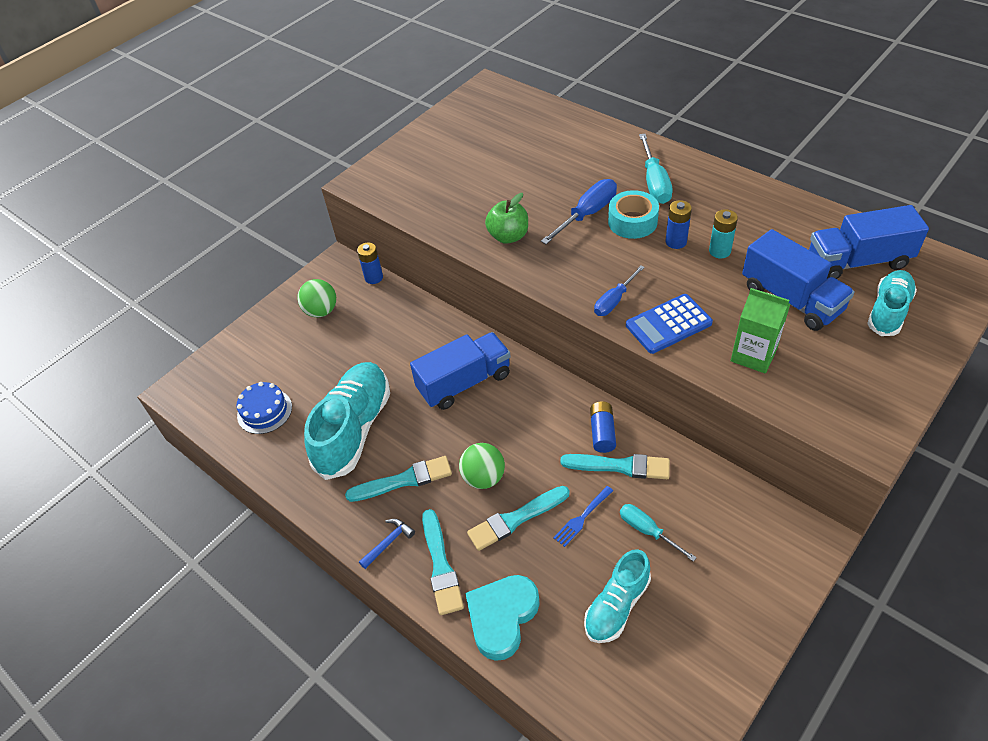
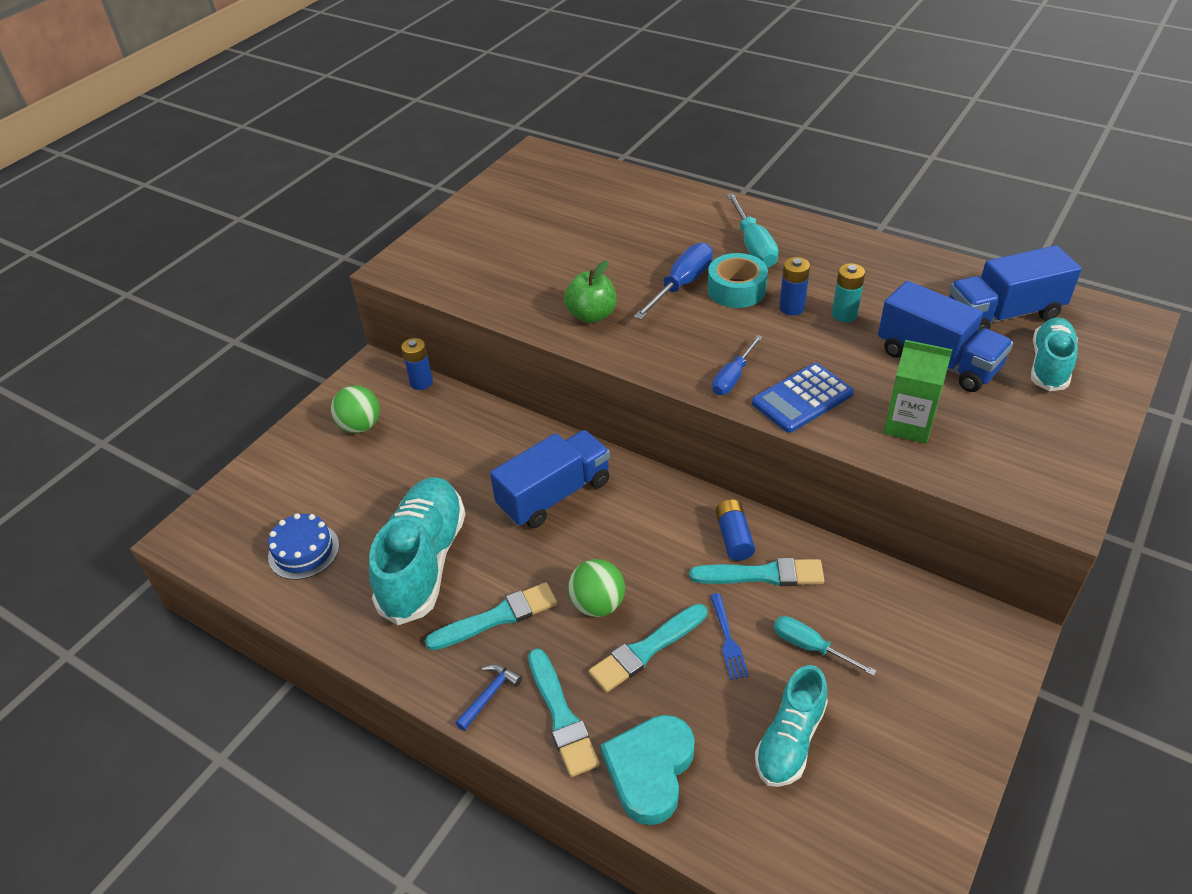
camera: 10 degrees left, 5 degrees down
blue fork [553,486,613,547] -> blue fork turned 45 degrees counterclockwise [710,593,749,680]

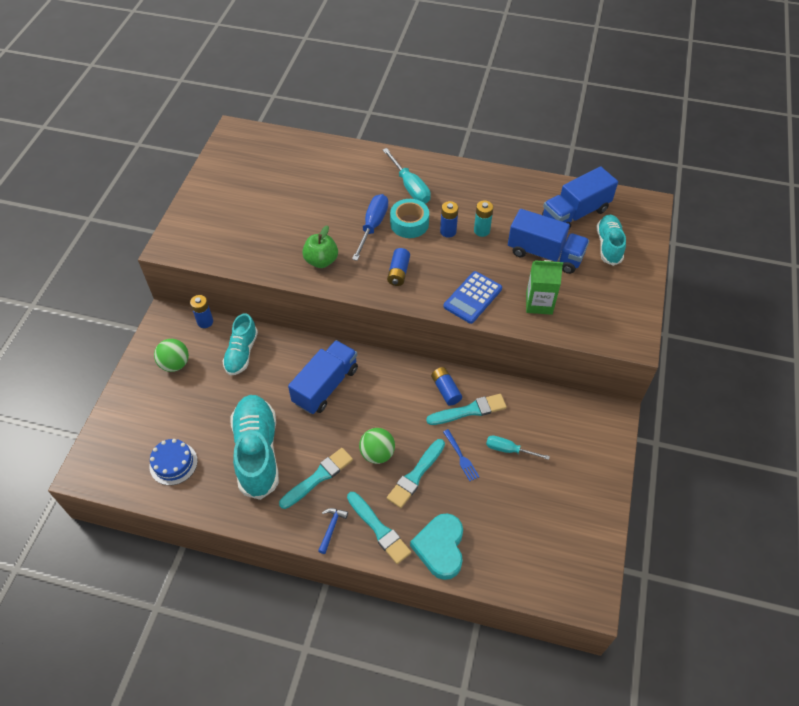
camera: 20 degrees left, 10 degrees up
blue screwdriver [712,335,762,395] -> none
turquoise shoe [755,665,828,787] -> turquoise shoe moved to [222,313,258,375]
none -> blue battery [387,248,410,286]

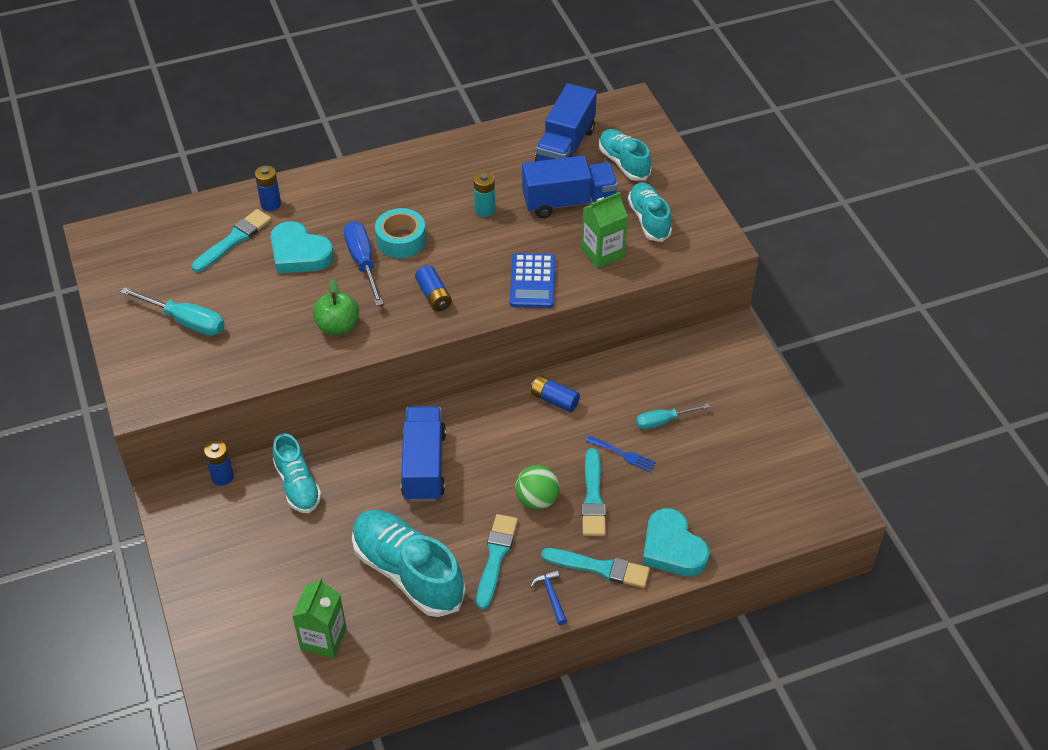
camera: 35 degrees left, 5 degrees down
blue cake [150,439,198,485] -> green carton [292,578,346,658]
green ball [154,339,189,372] -> none
turquoise screwdriver [383,148,431,204] -> turquoise screwdriver moved to [120,287,225,336]
turquoise brush [426,394,507,425] -> turquoise brush moved to [192,209,271,272]
blue battery [440,201,458,238] -> blue battery moved to [255,165,281,211]
none -> turquoise heart [270,221,334,273]
none -> turquoise shoe [628,182,672,242]

